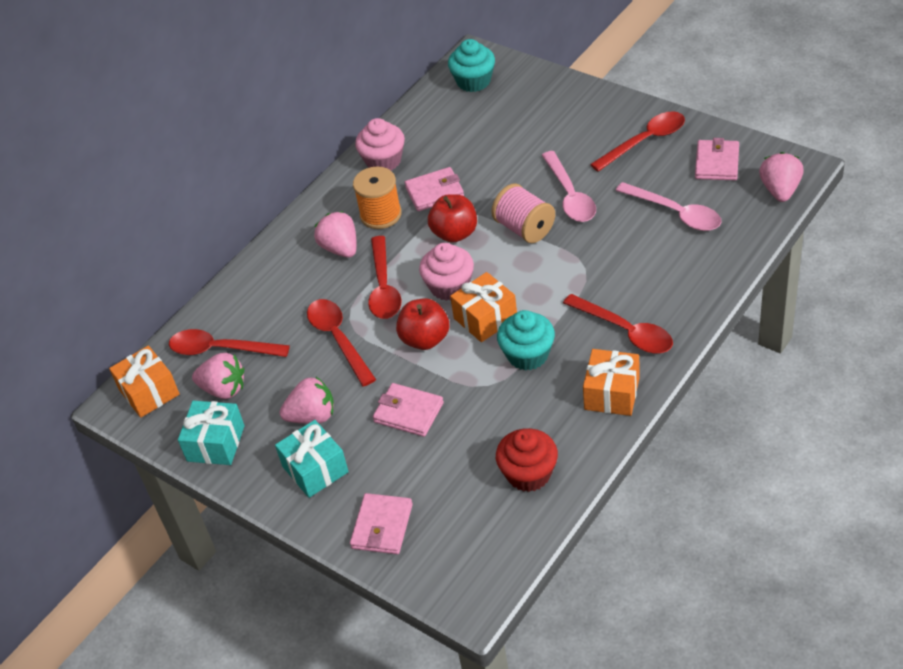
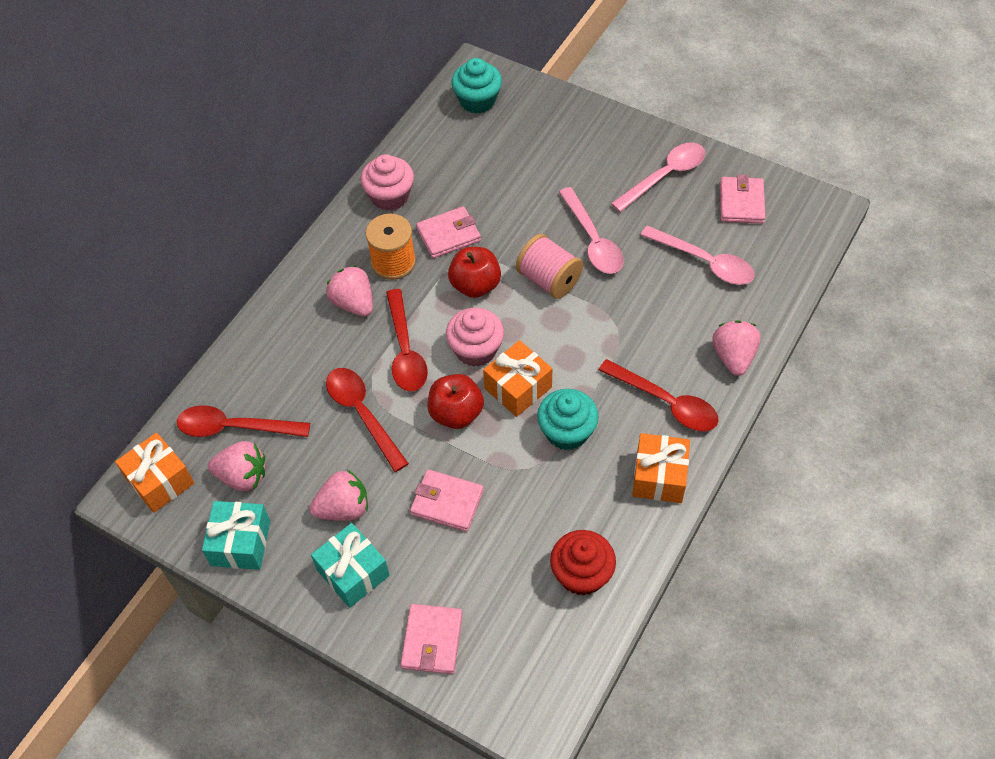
camera: 10 degrees left, 10 degrees up
red spoon [590,111,685,172] -> pink spoon [611,142,706,212]
pink strawberry [759,152,804,202] -> pink strawberry moved to [712,320,761,376]

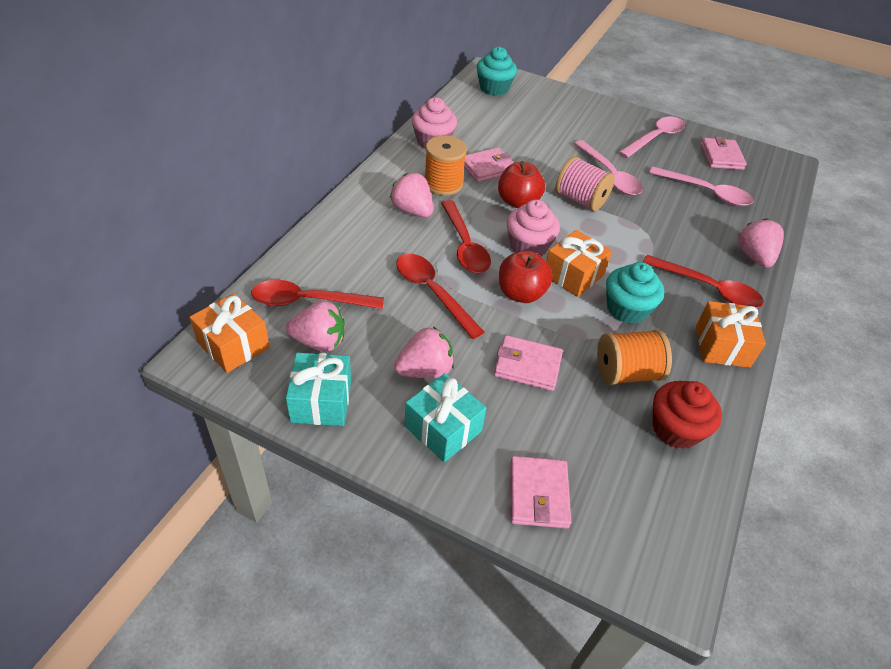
camera: 10 degrees left, 10 degrees down
none -> orange spool [597,330,672,385]

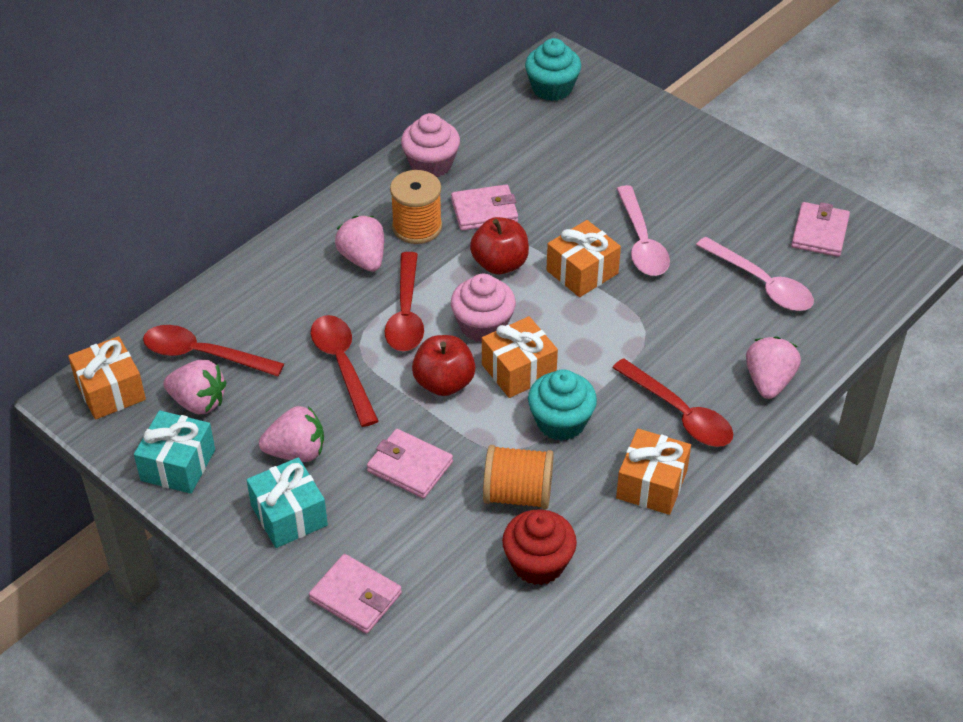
camera: 20 degrees right, 0 degrees up
pink wallet [510,456,571,529] -> pink wallet turned 75 degrees counterclockwise [309,554,402,634]
pink spool [555,156,615,211] -> orange gift [546,220,621,297]
pink spoon [618,117,685,158] -> none

